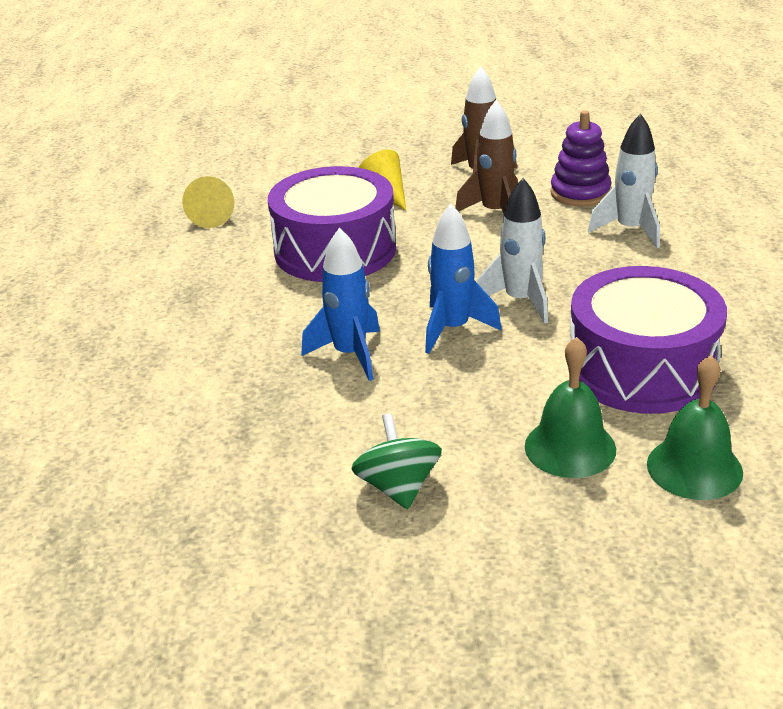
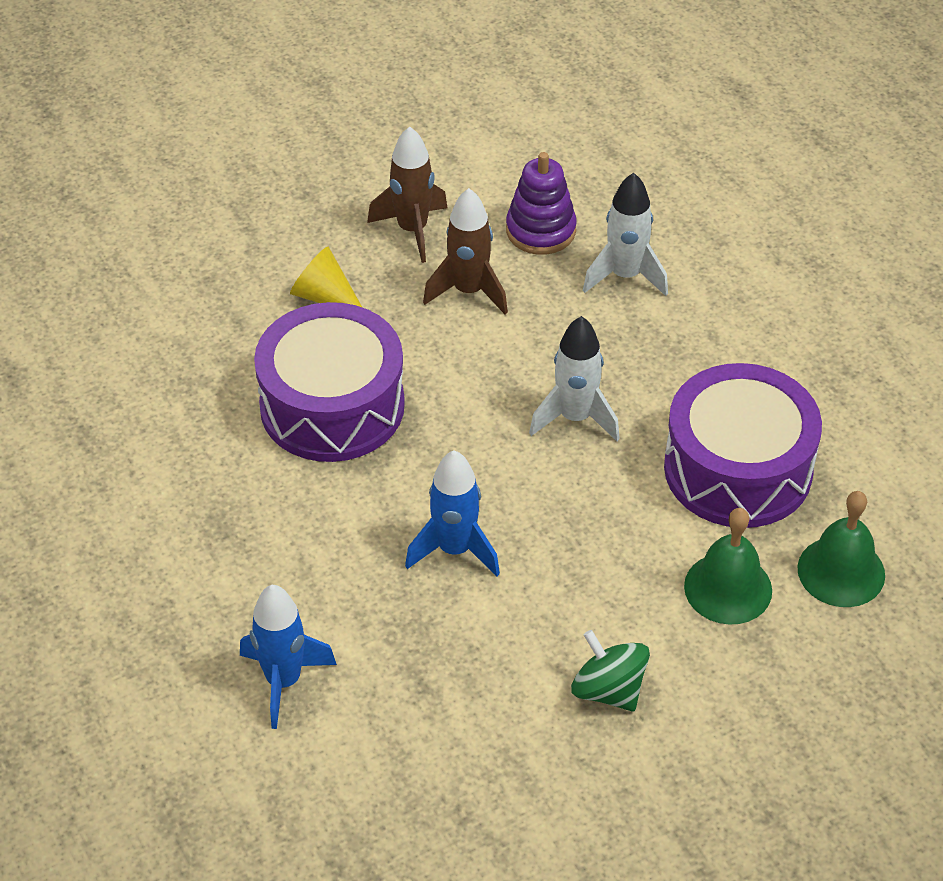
camera: 30 degrees left, 15 degrees up
yellow cone [182,176,234,228] -> none
blue rocket [425,204,501,354] -> blue rocket moved to [240,585,337,729]

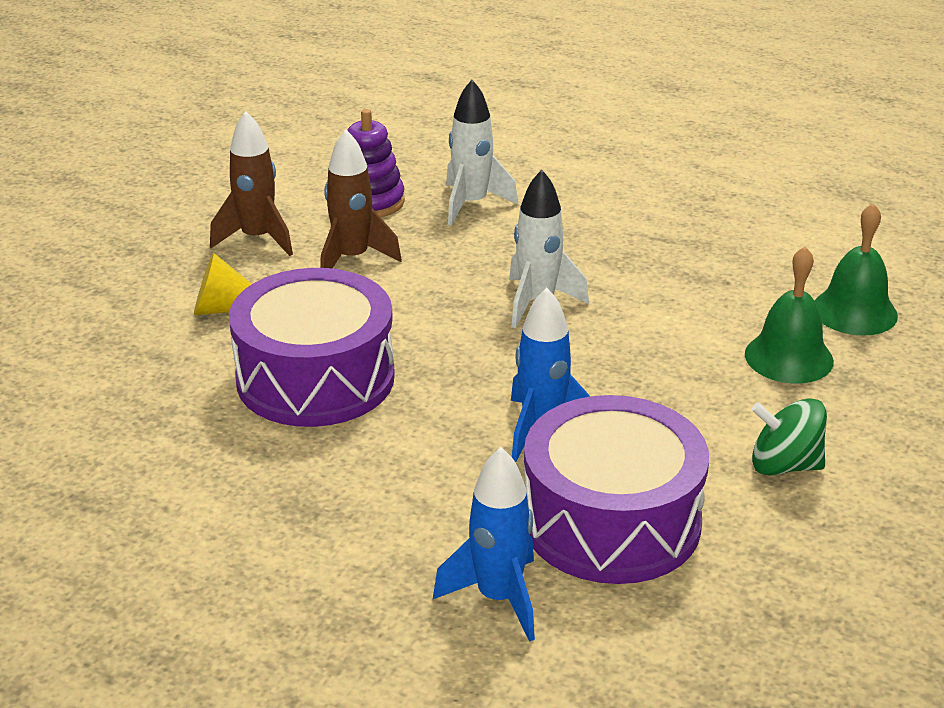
camera: 35 degrees left, 15 degrees down
purple drum [664,363,822,528] -> purple drum moved to [524,395,709,584]

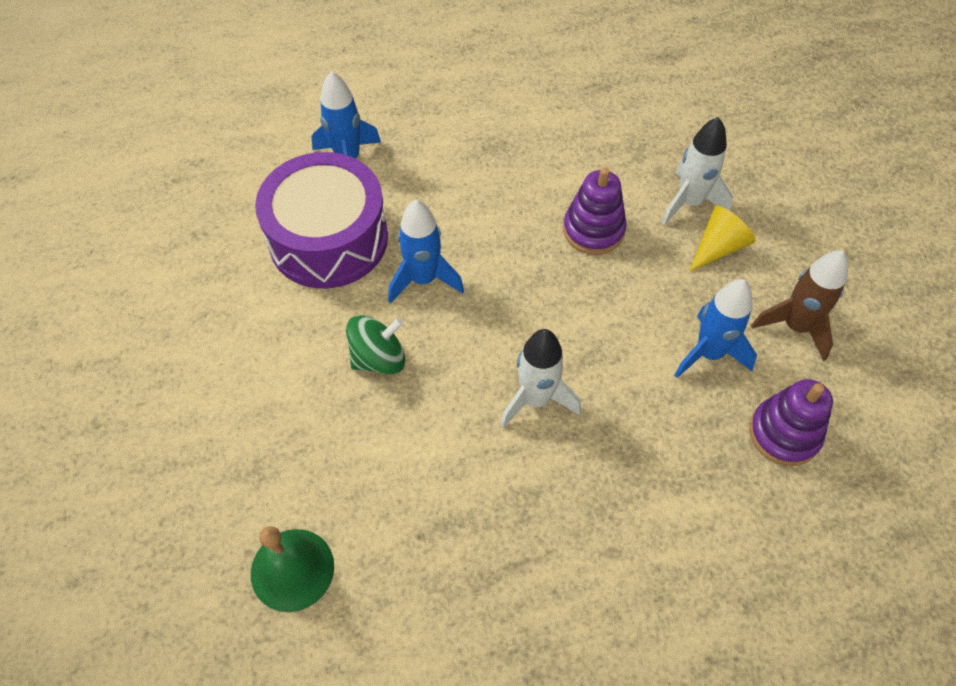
camera: 140 degrees right, 25 degrees up
purple drum [229,268,395,427] -> purple stacking toy [563,167,627,255]
brown rocket [320,130,402,268] -> blue rocket [674,279,757,378]
white rocket [446,80,518,226] -> white rocket moved to [662,117,733,225]
green bell [745,247,834,384] -> none
green spinning top [752,398,827,475] -> green spinning top moved to [346,315,405,374]

